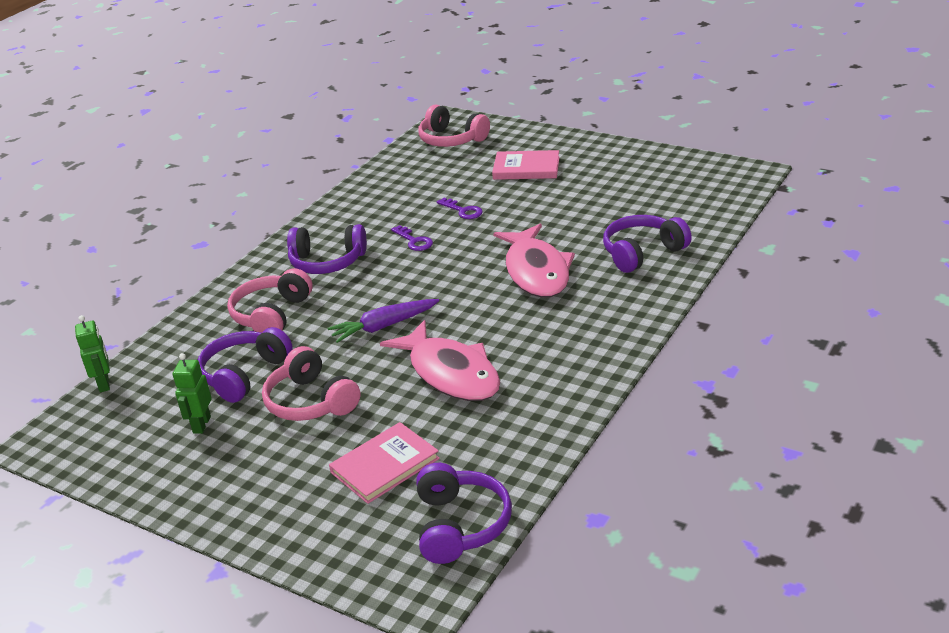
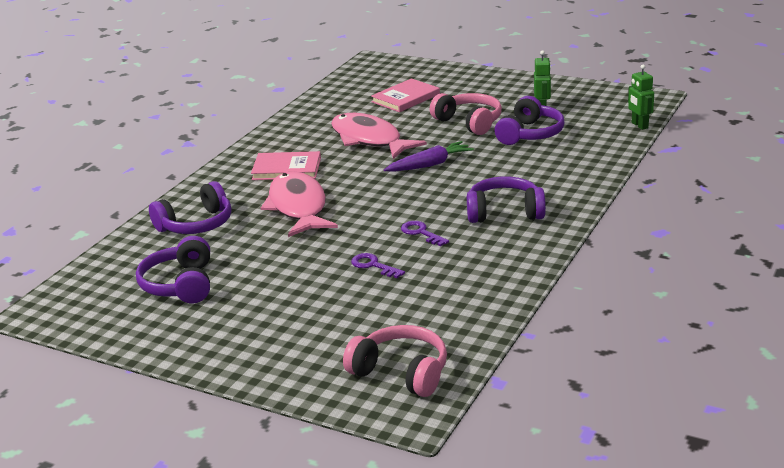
camera: 175 degrees right, 5 degrees down
pink headphones [227,268,313,333] -> none
purple headphones [416,463,512,564] -> purple headphones moved to [136,236,210,303]
pink book [492,150,560,180] -> pink book moved to [251,151,321,180]

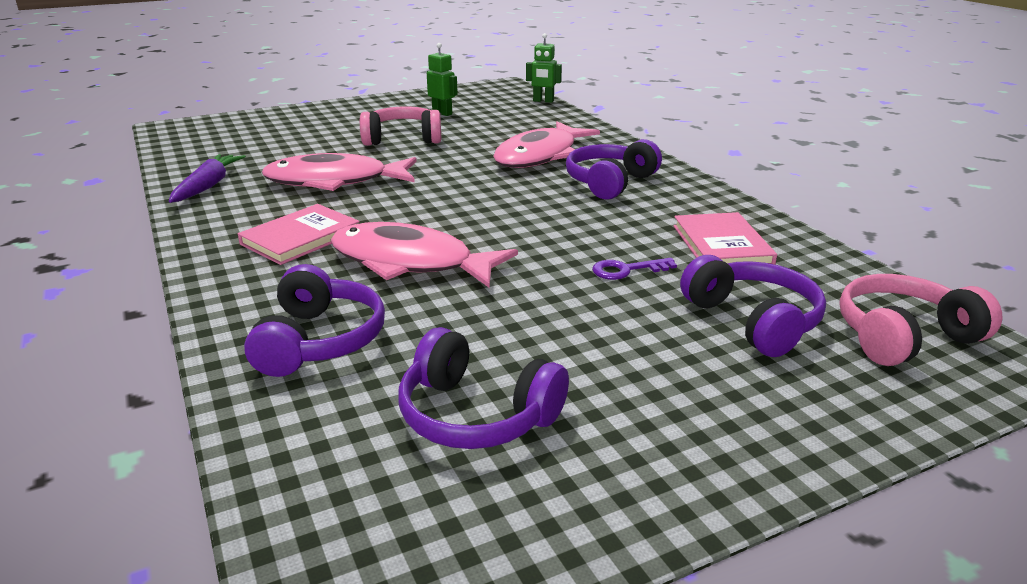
camera: 55 degrees left, 0 degrees up
pink book [371,78,440,112] -> pink book moved to [673,212,777,265]
purple carrot [384,141,474,172] -> purple carrot moved to [169,154,246,203]
purple key [401,221,449,246] -> none
purple headphones [495,96,565,145] -> purple headphones moved to [680,255,826,357]
none -> pink fish [493,121,600,168]

